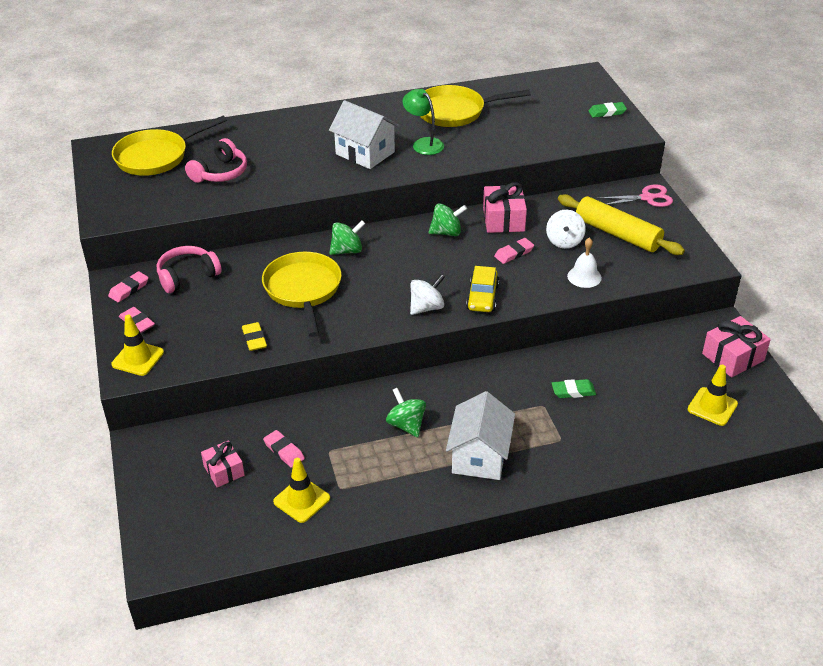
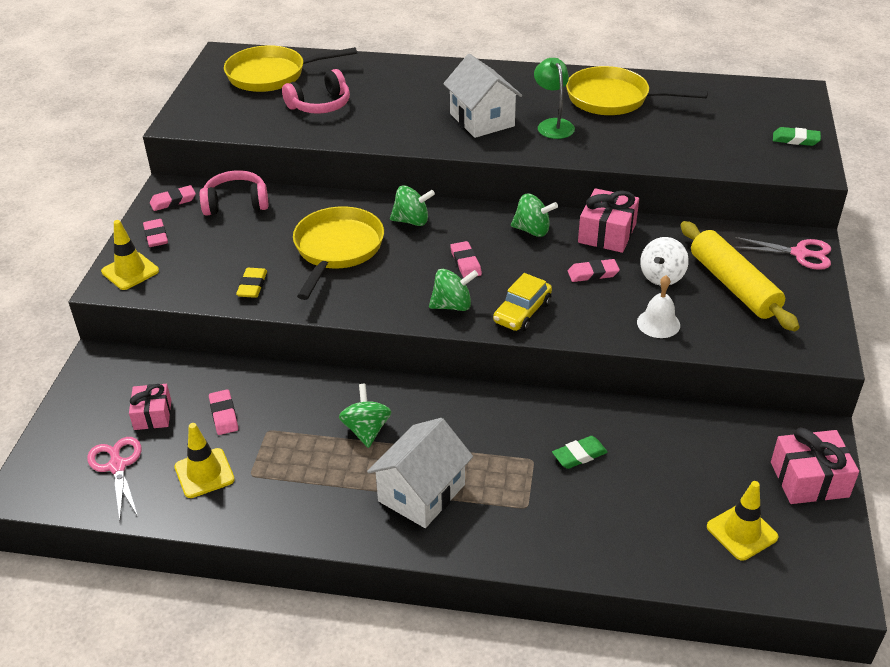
camera: 25 degrees right, 0 degrees up
white spinning top [410,274,445,315] -> green spinning top [429,269,478,311]
green eraser [552,379,596,398] -> green eraser turned 45 degrees counterclockwise [552,436,608,469]
none -> pink scissors [87,437,142,521]
none -> pink eraser [450,241,482,278]

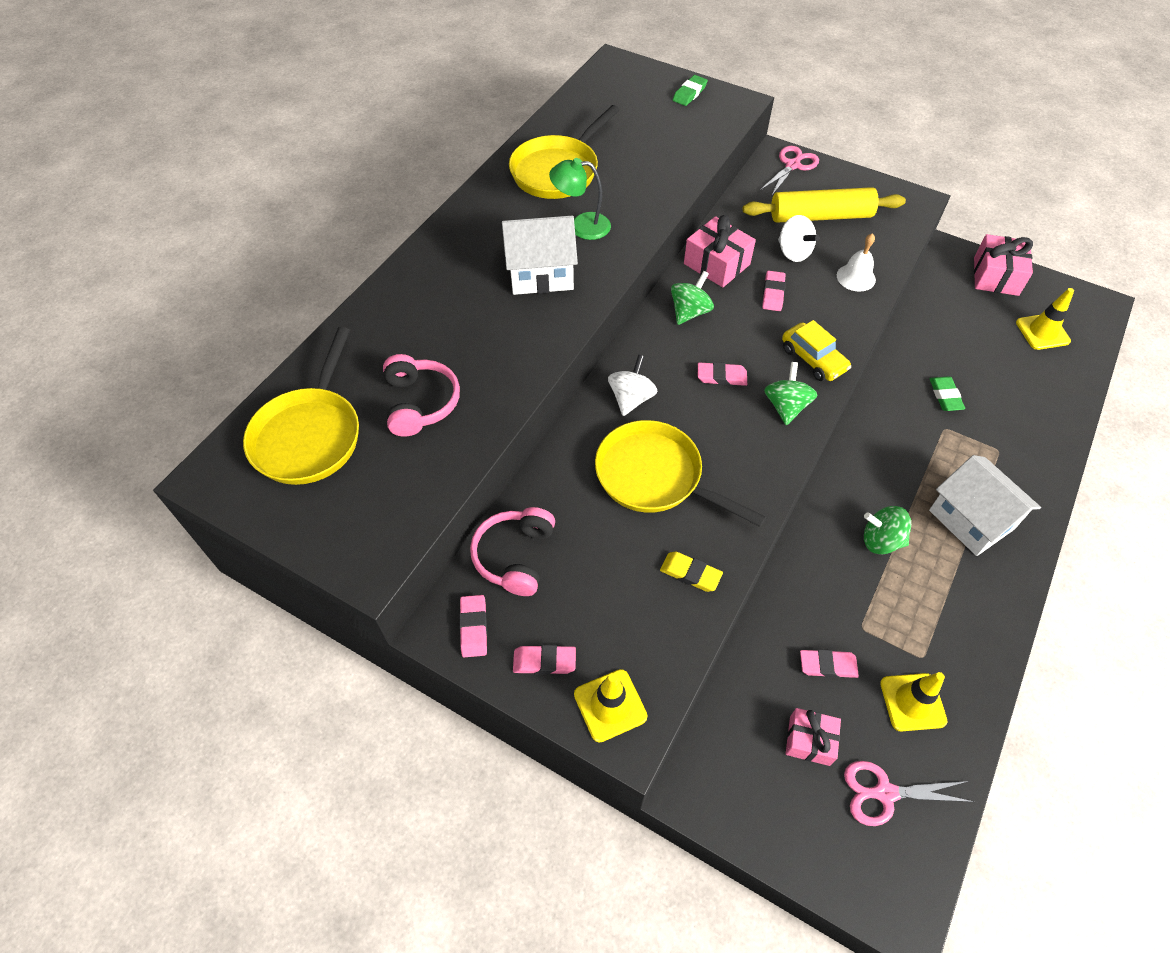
camera: 70 degrees left, 15 degrees up
green spinning top [390,185,435,226] -> white spinning top [608,355,657,416]

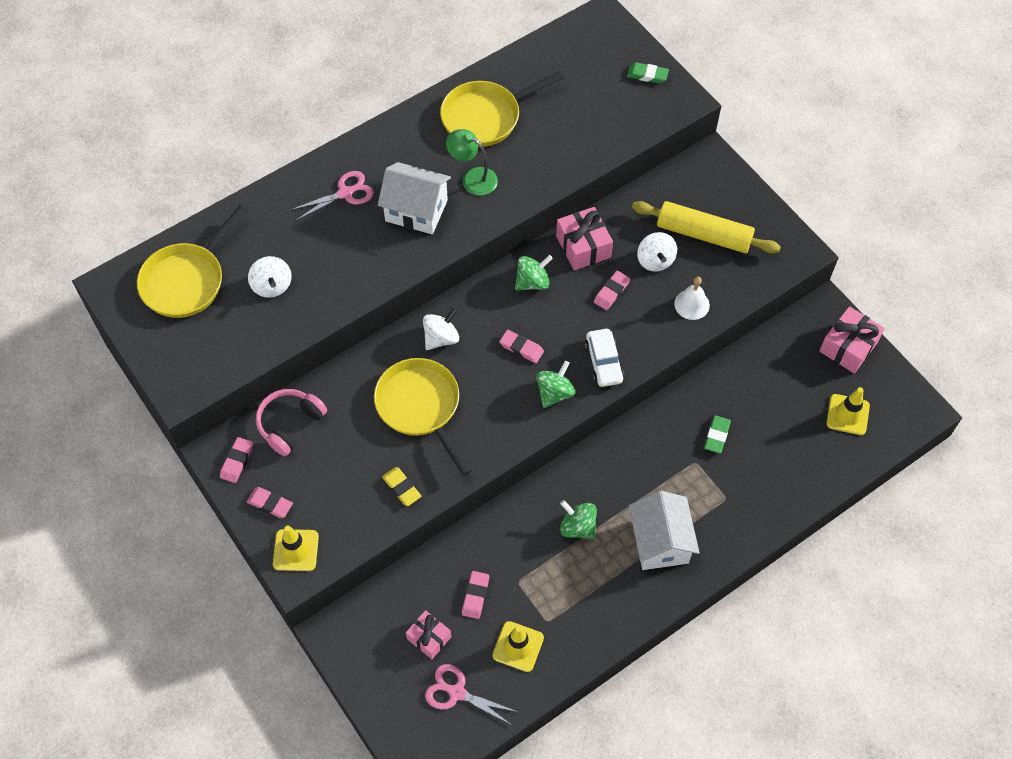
camera: 25 degrees right, 5 degrees up
pink headphones [383,354,460,437] -> white spinning top [248,256,292,298]
green eraser [673,75,708,106] -> green eraser turned 45 degrees clockwise [627,62,669,84]
pink scissors [759,146,819,196] -> pink scissors moved to [290,171,374,220]
yellow car [782,320,851,381] -> white car [585,329,624,387]
pink eraser [800,649,859,678] -> pink eraser turned 75 degrees clockwise [462,571,489,619]

